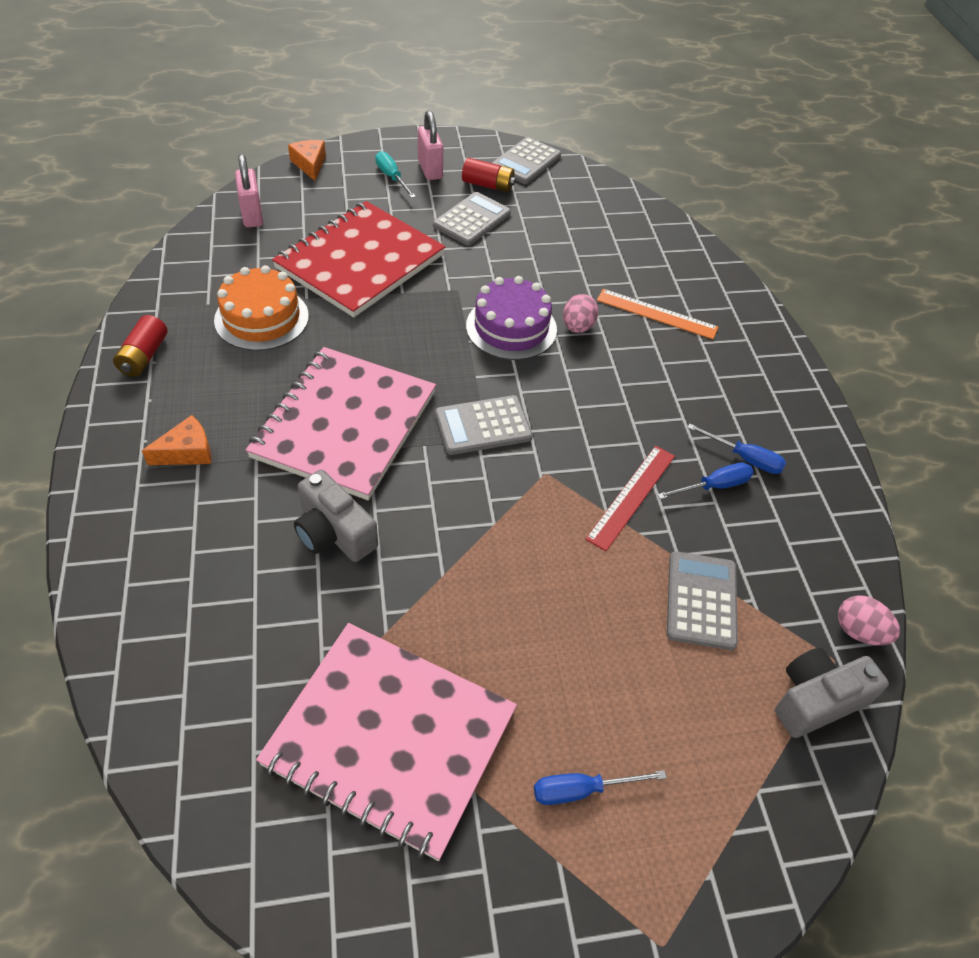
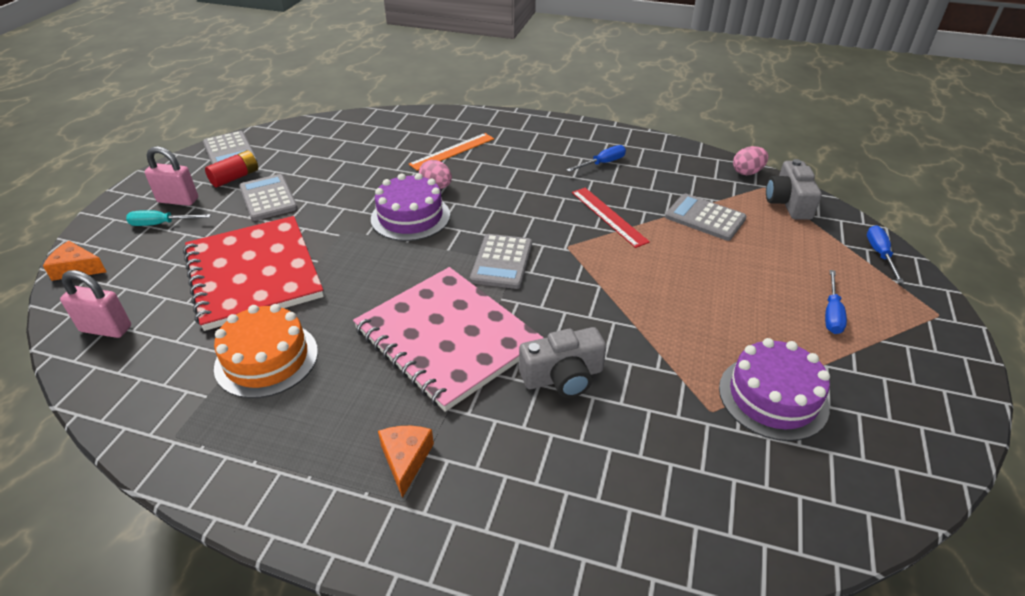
camera: 60 degrees left, 10 degrees down
red battery [113,315,167,377] -> none
pink notebook [256,623,517,861] -> purple cake [719,338,830,441]
blue screwdriver [657,462,754,499] -> blue screwdriver moved to [867,225,904,283]

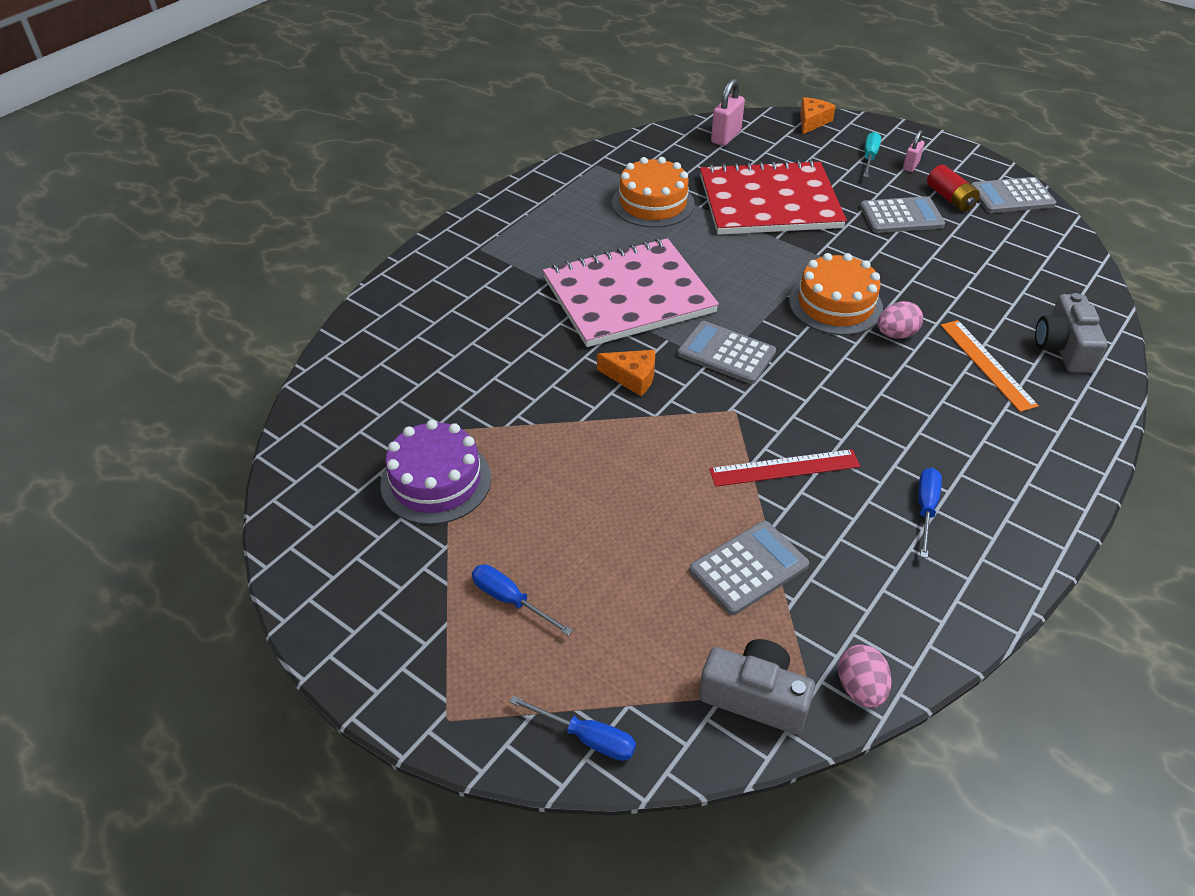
camera: 110 degrees right, 5 degrees up
pink padlock [145,146,198,206] -> pink padlock [903,130,925,172], size x0.61
purple cake [371,173,450,241] -> orange cake [789,253,883,335]
orange cheese [378,426,434,498] -> orange cheese moved to [597,350,655,396]
grey camera [519,327,606,398] -> grey camera moved to [1035,293,1108,373]
blue screwdriver [566,145,626,172] -> blue screwdriver turned 150 degrees counterclockwise [918,468,942,558]

